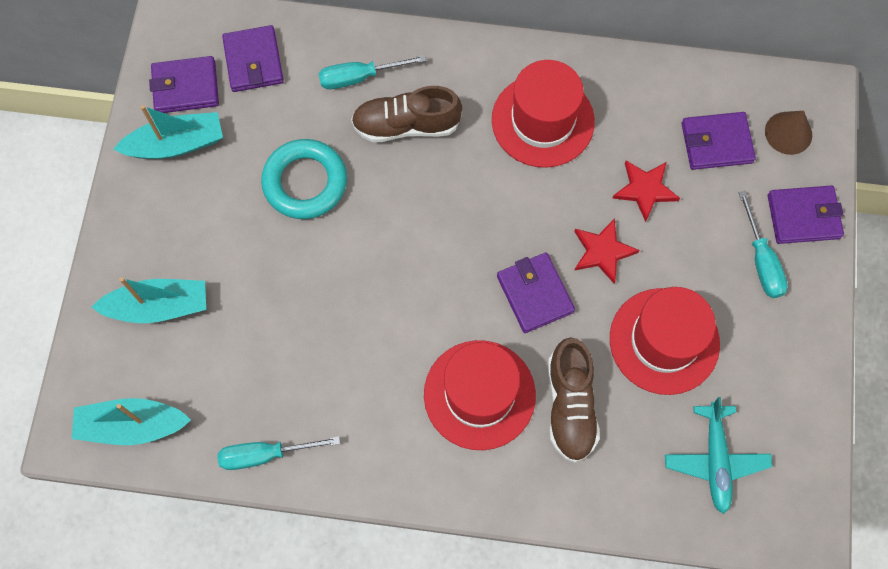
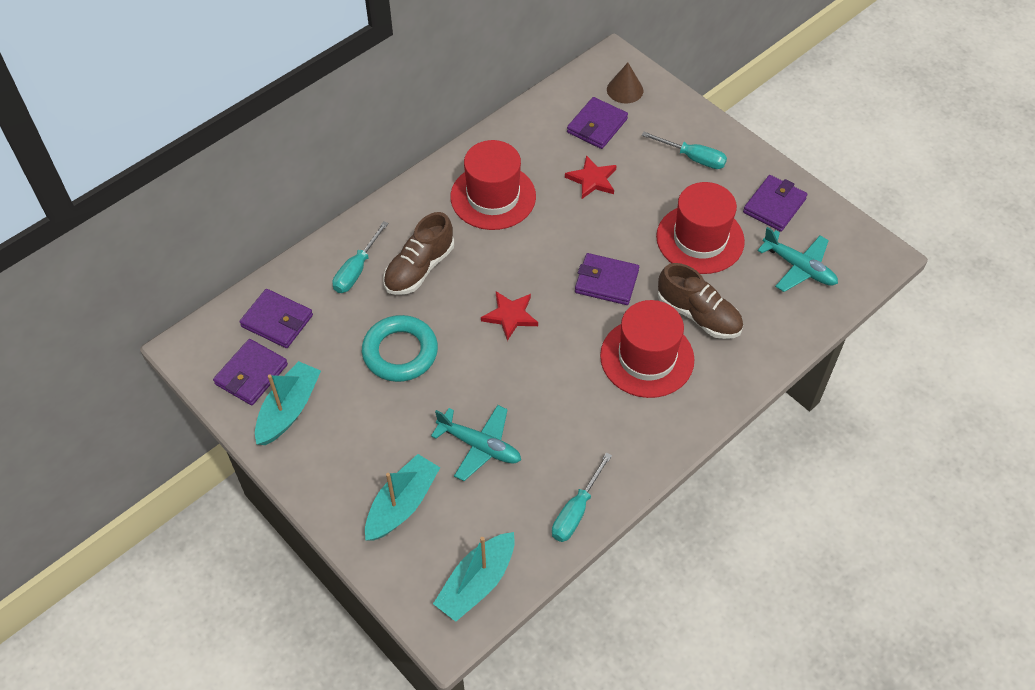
camera: 50 degrees left, 15 degrees down
red star [574,218,640,284] -> red star moved to [481,291,538,341]
purple wallet [768,185,844,244] -> purple wallet moved to [743,175,808,232]
none -> turquoise plane [431,405,521,481]

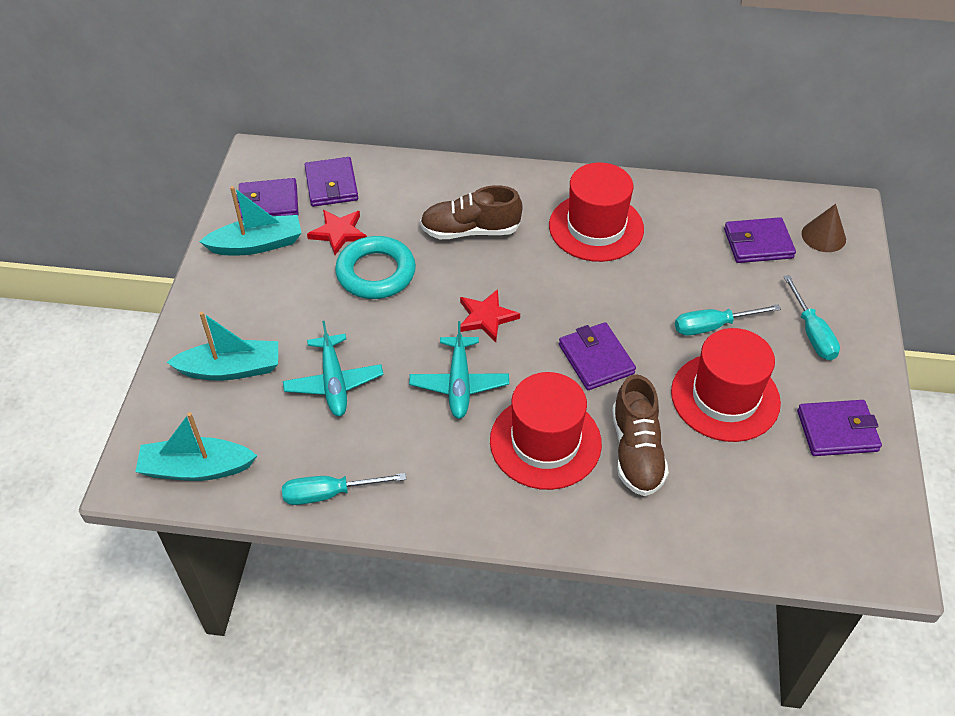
camera: 50 degrees right, 5 degrees down
turquoise screwdriver [333,221,388,293] -> turquoise screwdriver moved to [675,304,781,336]
red star [565,155,617,199] -> red star moved to [307,210,367,255]
turquoise plane [757,227,838,292] -> turquoise plane moved to [409,321,509,419]

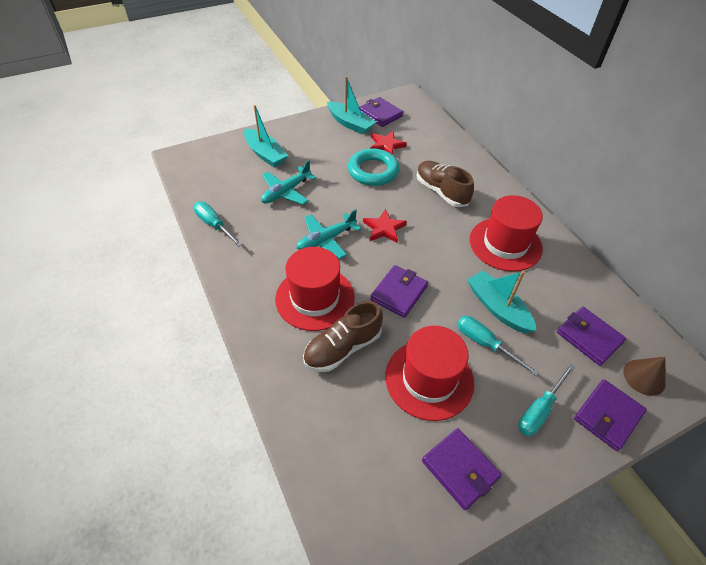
camera: 55 degrees right, 0 degrees up
turquoise boat [135,412,257,481] -> turquoise boat moved to [467,270,536,333]
purple wallet [305,157,358,207] -> purple wallet moved to [574,379,647,451]

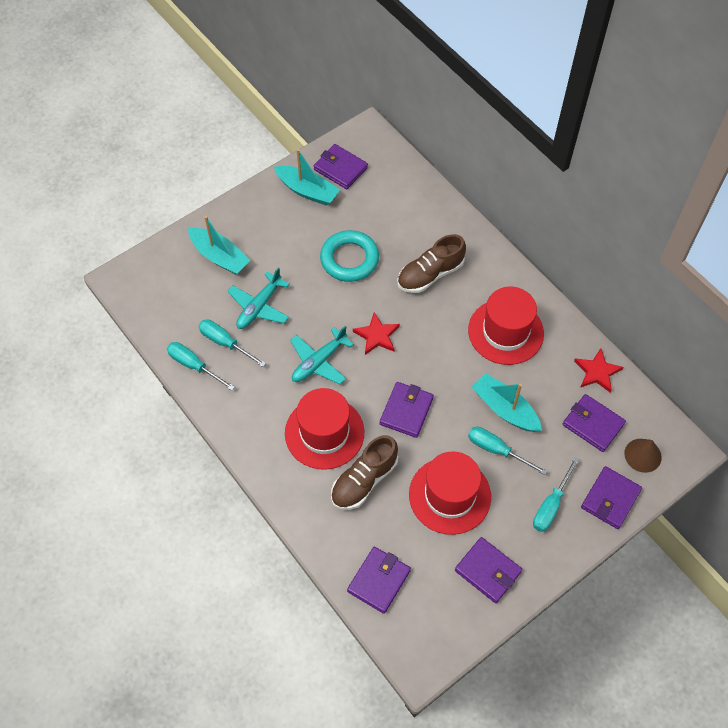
camera: 10 degrees left, 10 degrees up
red star [370,131,407,155] -> red star moved to [574,348,623,393]
brown shoe [416,161,474,207] -> brown shoe turned 75 degrees counterclockwise [397,234,466,293]
none -> turquoise screwdriver [199,319,266,367]
none -> purple wallet [347,547,411,614]

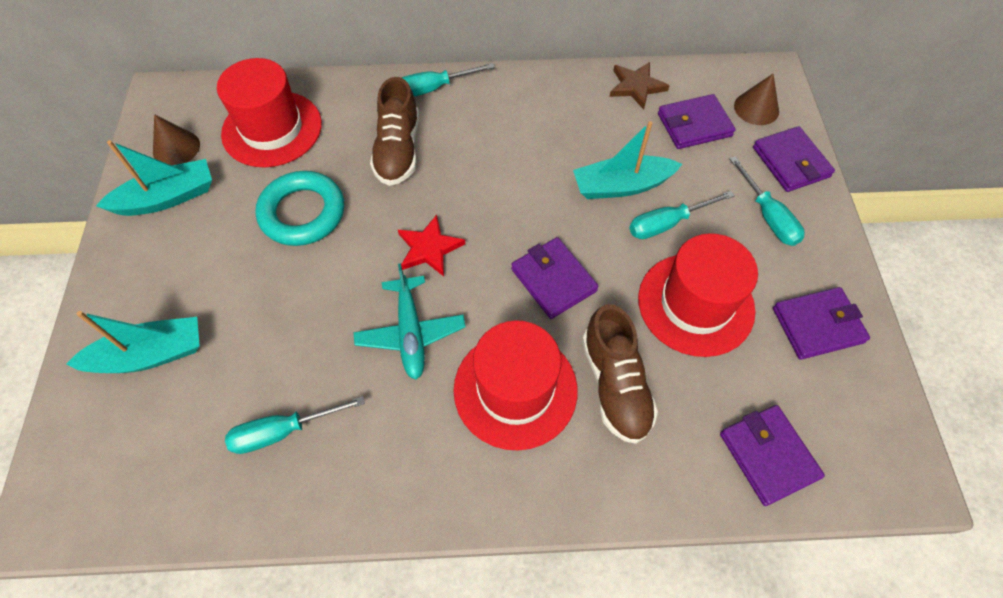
camera: 55 degrees left, 0 degrees up
turquoise screwdriver [167,342,235,391] -> turquoise screwdriver moved to [401,63,495,97]
turquoise plane [228,267,290,329] -> none
purple wallet [314,144,368,189] -> brown cone [153,114,200,165]
red hat [468,286,544,365] -> red hat moved to [217,58,322,167]
red star [574,348,623,393] -> brown star [609,62,670,110]

